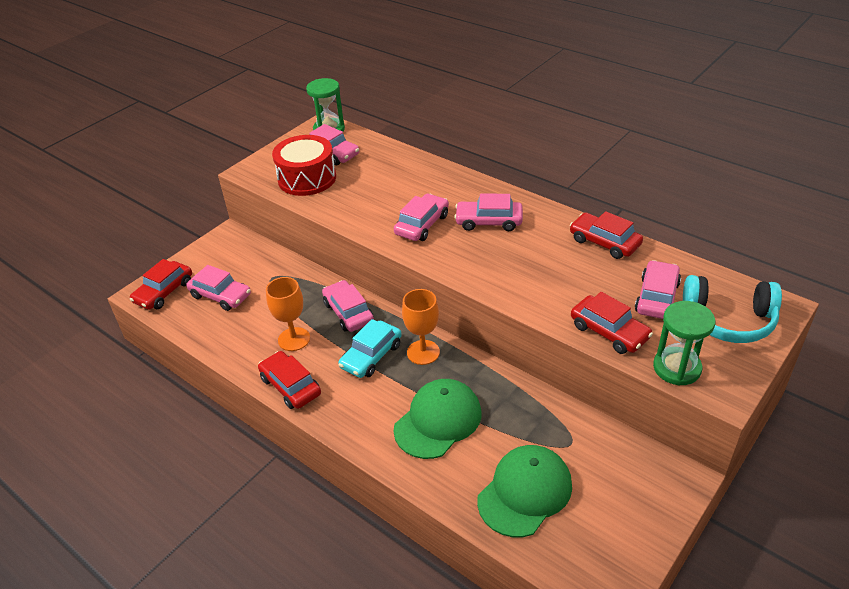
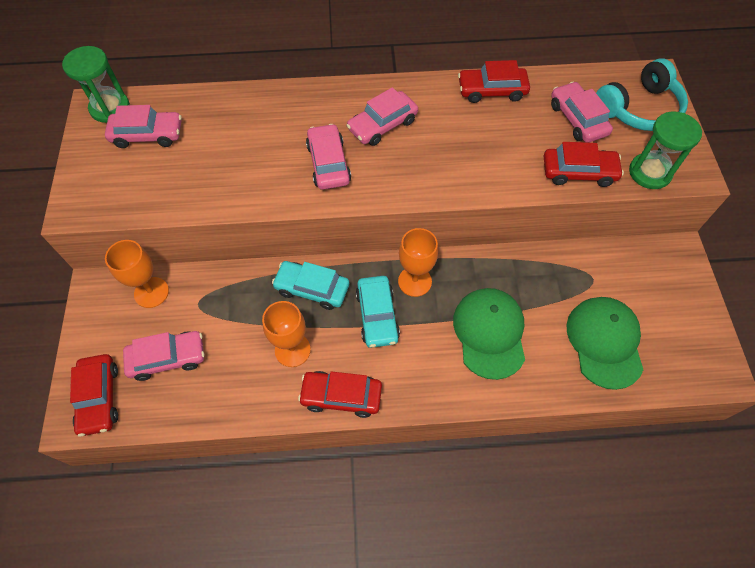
camera: 45 degrees left, 20 degrees up
red drum [272,135,336,196] -> none
pink car [322,280,374,332] -> turquoise car [272,261,349,310]
none -> orange goblet [105,240,169,308]

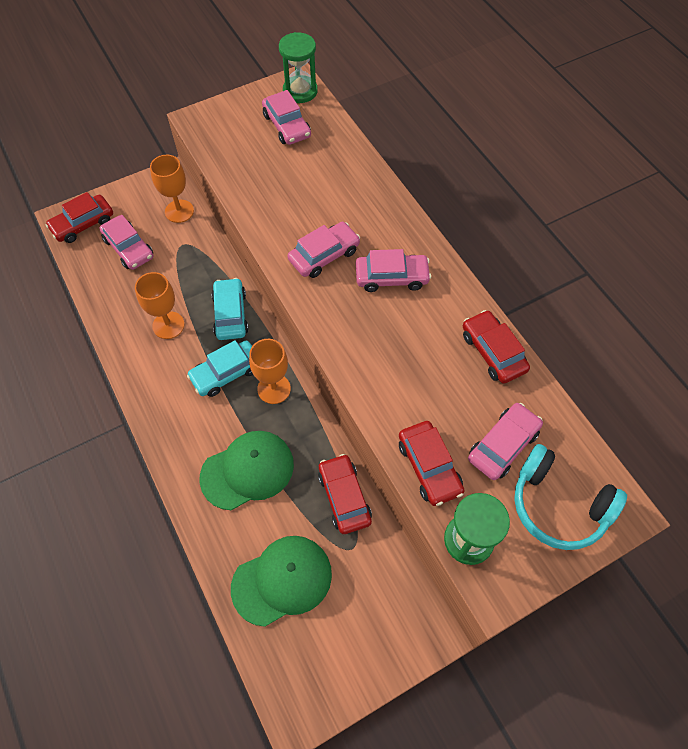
camera: 65 degrees right, 0 degrees up
red car [298,371,382,418] -> red car moved to [318,454,372,534]
pink car [346,87,418,146] -> pink car turned 150 degrees clockwise [356,249,431,292]

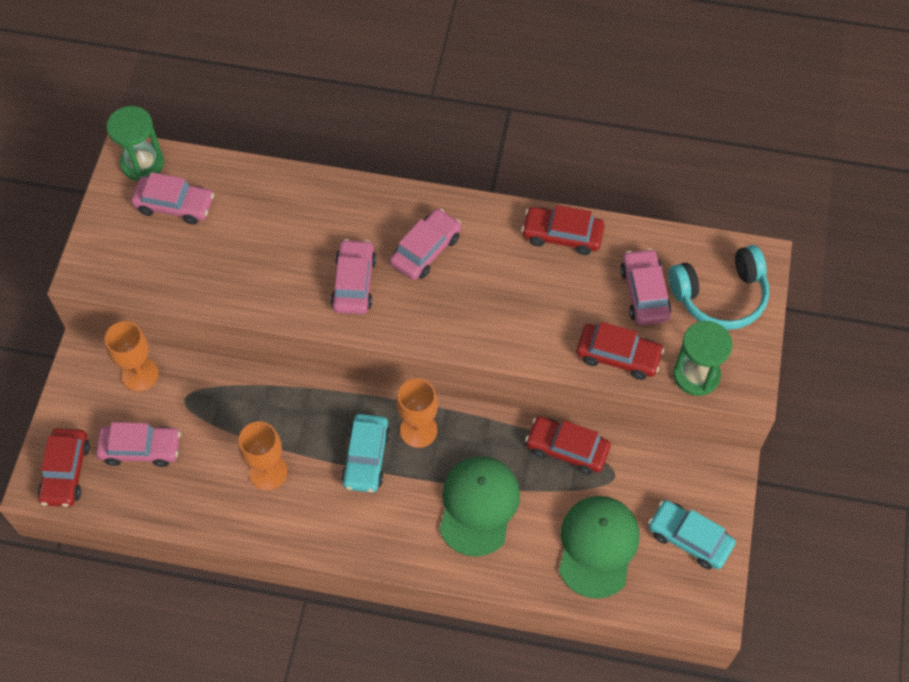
camera: 50 degrees left, 0 degrees up
turquoise car [211,278,248,340] -> turquoise car moved to [648,500,736,569]

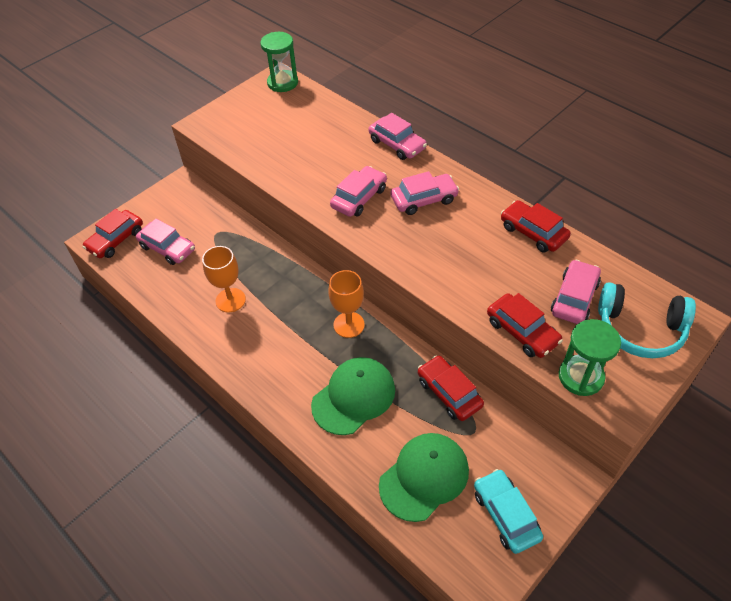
camera: 35 degrees right, 10 degrees down
orange goblet [105,321,159,391] -> none
pink car [131,172,214,225] -> pink car moved to [368,113,427,160]
turquoise car [341,414,390,493] -> none

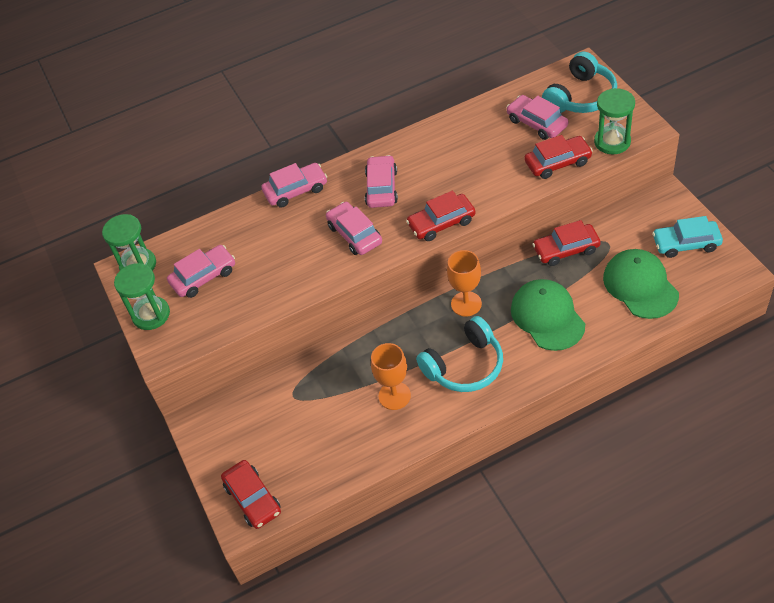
camera: 65 degrees left, 0 degrees up
pink car [136,219,195,265] -> pink car moved to [167,245,235,298]
red car [501,200,571,253] -> red car moved to [406,190,476,241]
none -> green hourglass [114,263,170,330]
none -> turquoise headphones [416,316,503,392]

